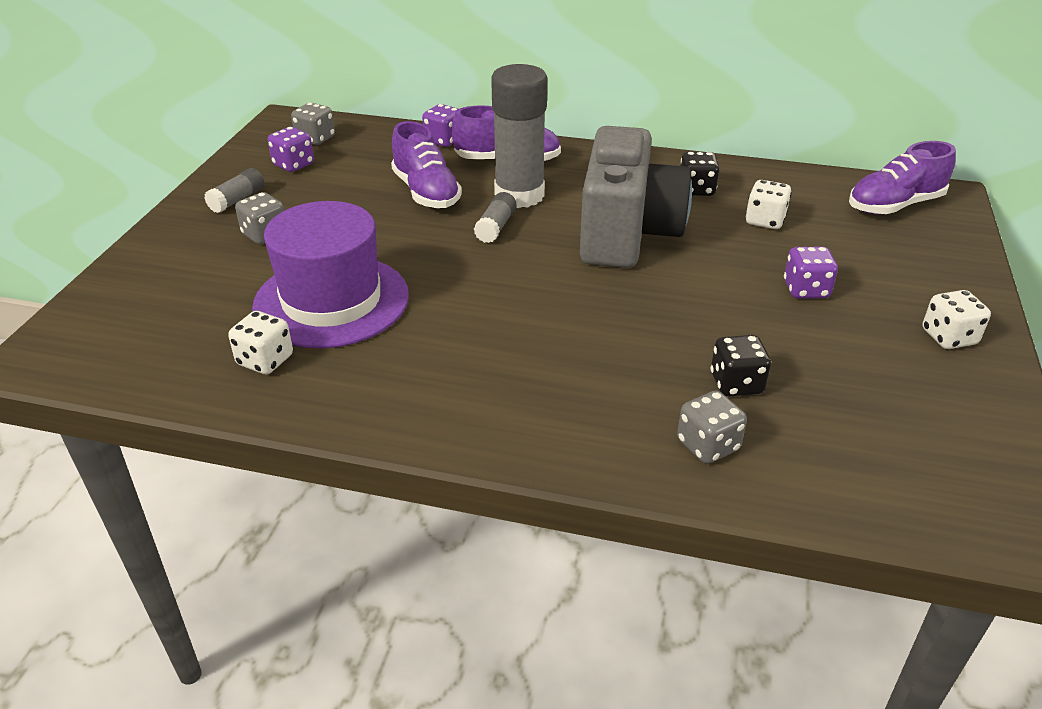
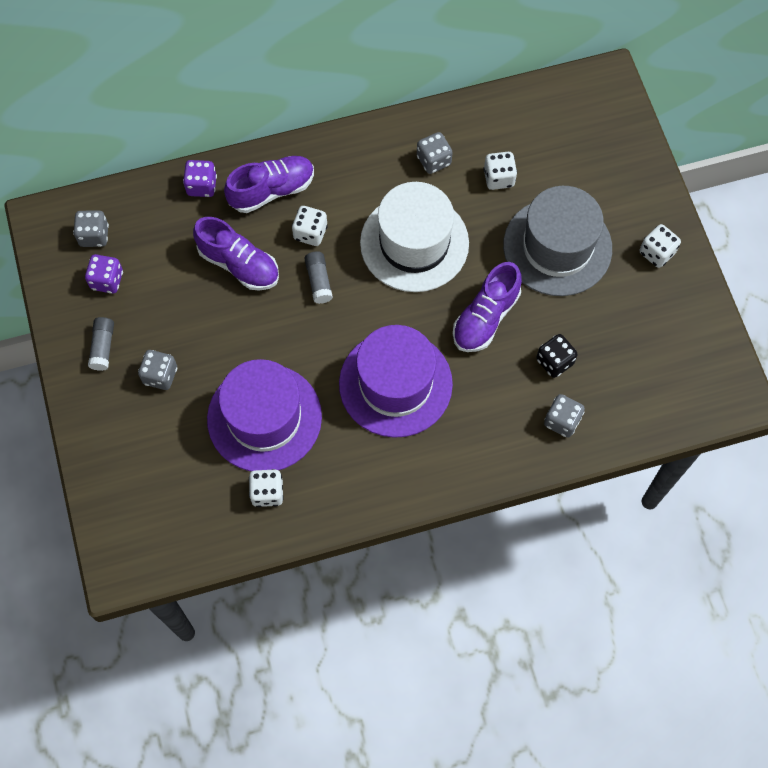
camera: 30 degrees left, 30 degrees up
grey glue stick [491,64,547,208] -> white dice [292,206,328,246]
grey camera [580,126,692,268] -> white hat [360,182,469,292]
black dice [681,152,719,196] -> grey dice [417,132,453,174]
purple dice [784,247,838,299] -> grey hat [503,186,612,296]
purple shoe [849,141,956,215] -> purple shoe moved to [453,262,522,352]
none -> purple hat [339,325,453,438]

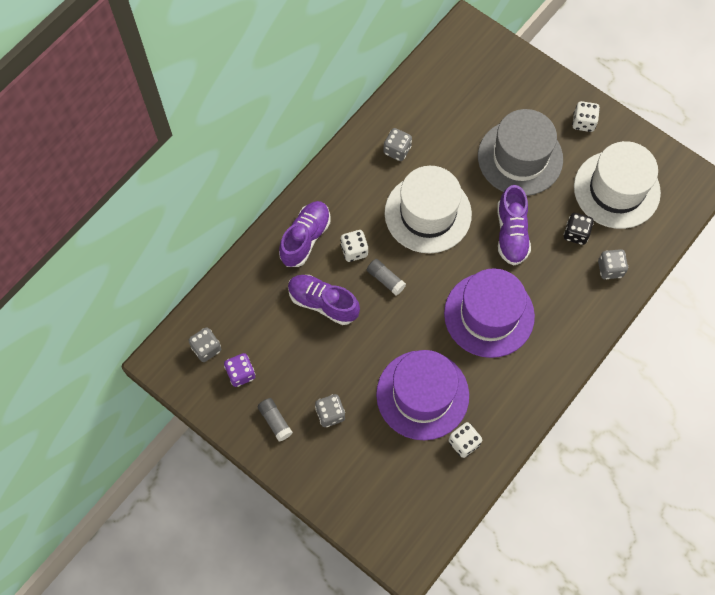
camera: 35 degrees left, 0 degrees up
purple dice [183,160,217,197] -> none
purple shoe [193,217,279,291] -> purple shoe turned 150 degrees counterclockwise [288,275,360,325]
white dice [484,152,517,190] -> none
none -> white hat [574,141,661,229]

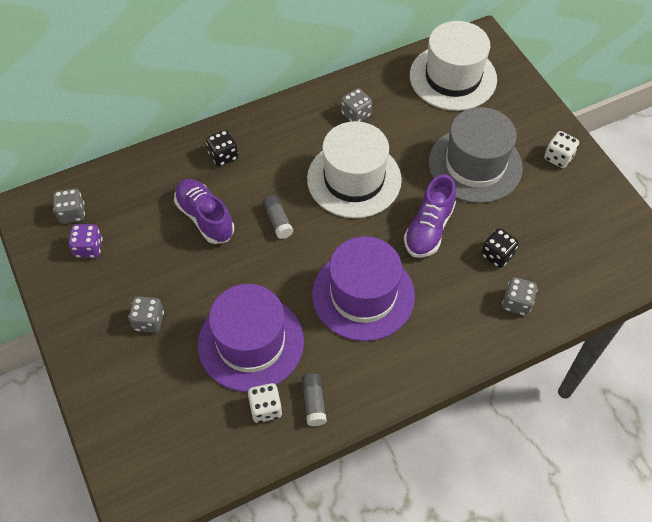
camera: 25 degrees right, 10 degrees down
grey glue stick [257,398,293,442] -> grey glue stick moved to [301,373,327,426]
purple shoe [279,201,330,267] -> black dice [206,130,238,166]
white dice [340,230,369,262] -> none
white hat [574,141,661,229] -> white hat moved to [410,21,497,111]

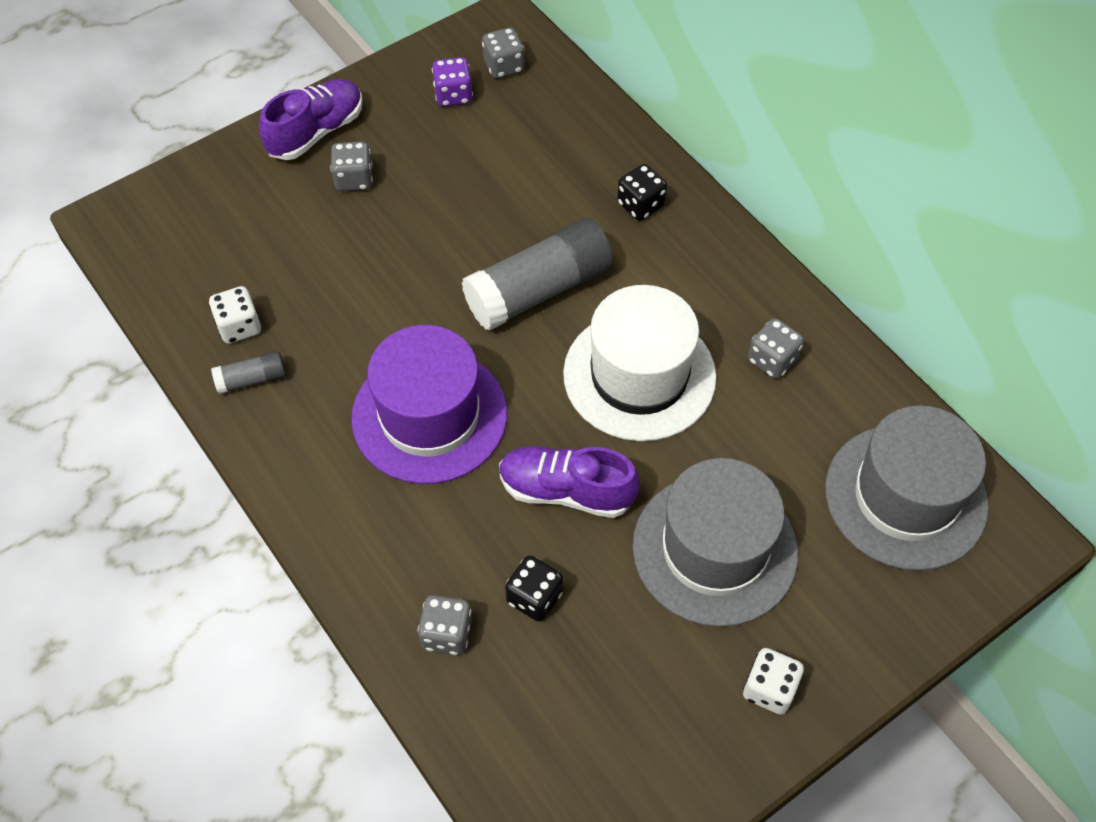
camera: 80 degrees right, 0 degrees up
purple shoe [174,179,234,244] -> purple shoe moved to [259,79,363,160]
purple hat [198,284,304,392] -> none
grey glue stick [263,195,294,239] -> grey glue stick [462,218,613,331], size x2.18
white hat [410,21,497,111] -> grey hat [825,405,989,571]

